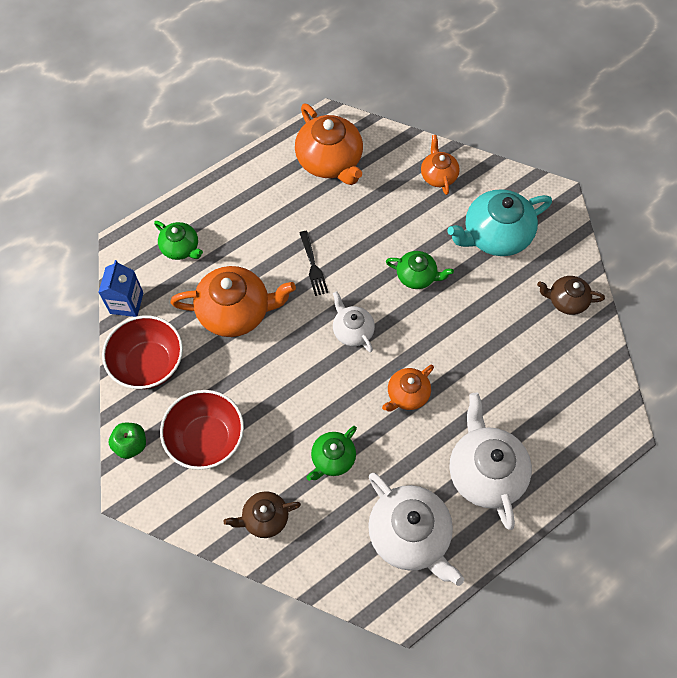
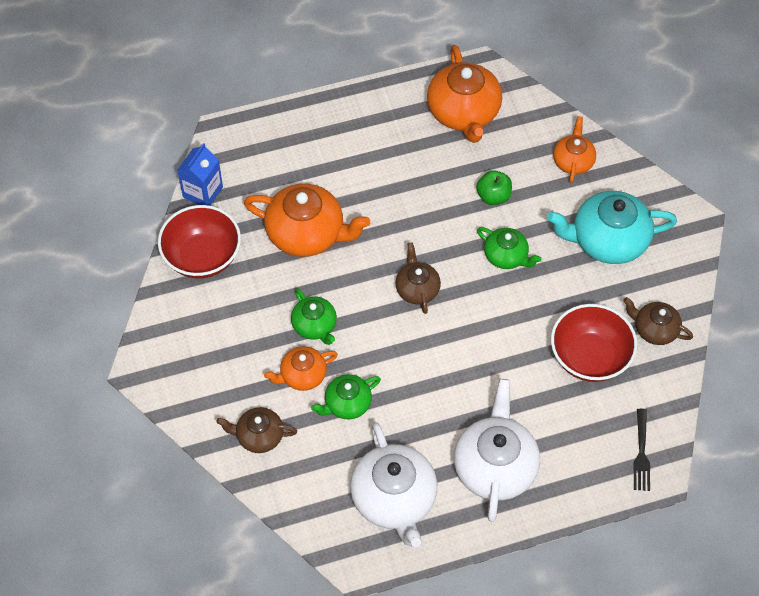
camera: 20 degrees right, 5 degrees down
green apple [109,423,146,459] -> green apple moved to [476,170,512,205]
green teapot [154,221,203,260] -> green teapot moved to [291,288,337,345]
red bowl [160,390,244,470] -> red bowl moved to [551,304,637,382]
black fork [300,231,328,296] -> black fork moved to [634,409,650,491]
white teapot [333,291,375,352] -> brown teapot [396,242,441,314]
orange teapot [382,365,434,412] -> orange teapot moved to [264,346,338,391]

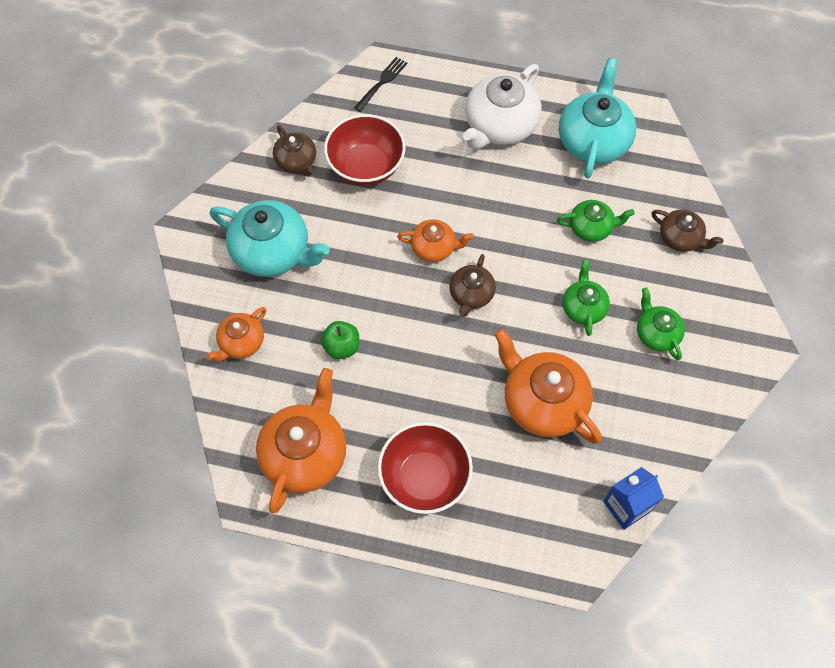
camera: 150 degrees left, 5 degrees up
red bowl [158,205,241,278] -> red bowl moved to [378,422,473,514]
orange teapot [264,346,338,391] -> orange teapot moved to [397,219,474,262]
white teapot [350,422,437,547] -> turquoise teapot [559,58,636,178]
green teapot [477,227,541,269] -> green teapot moved to [637,287,685,360]

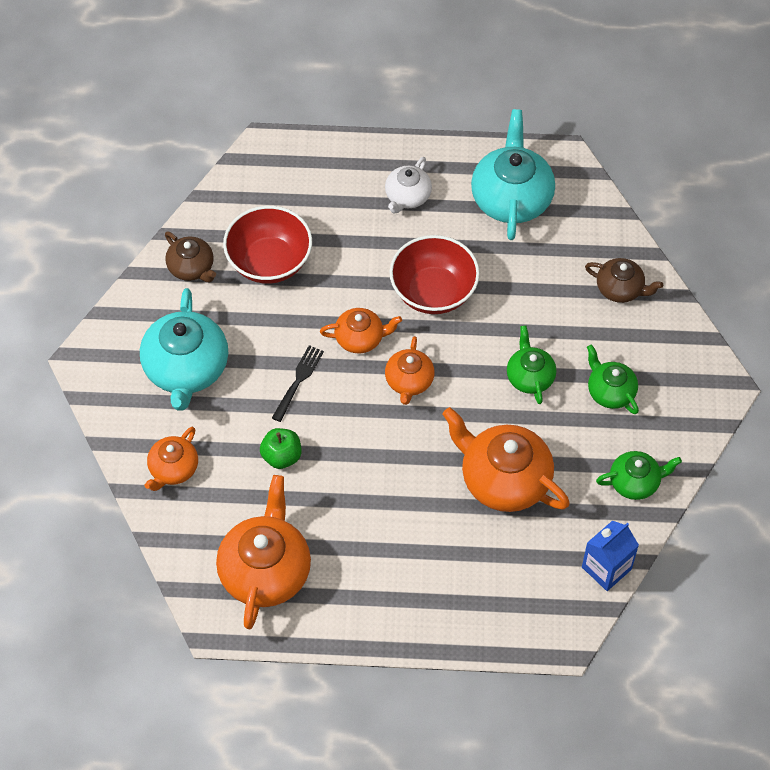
camera: 10 degrees left, 5 degrees down
turquoise teapot [210,200,330,277] -> turquoise teapot turned 75 degrees clockwise [140,288,228,411]
black fork [354,57,407,112] -> black fork moved to [272,345,324,422]
red bowl [378,422,473,514] -> red bowl moved to [389,235,480,314]
brown teapot [449,254,496,317] -> orange teapot [385,336,435,405]
white teapot [463,64,542,149] -> white teapot [385,157,432,214], size x0.56
green teapot [557,200,635,242] -> green teapot moved to [596,451,682,500]

